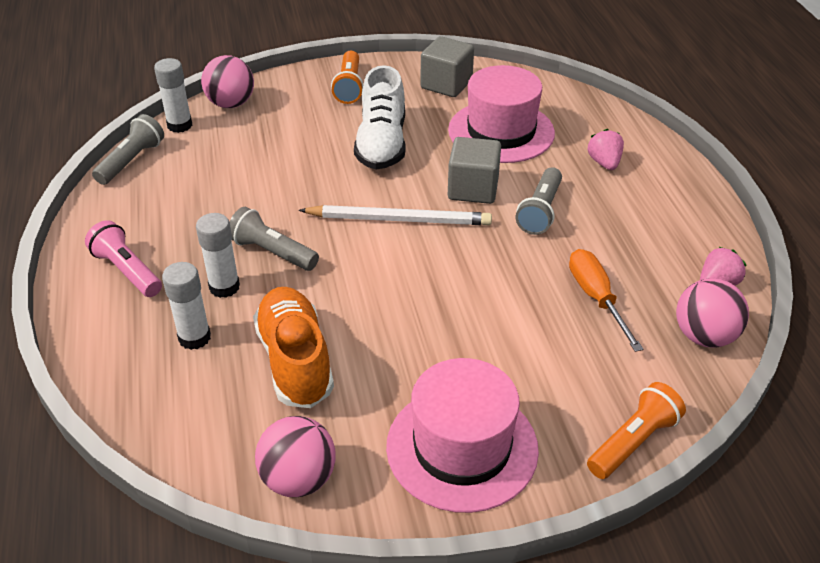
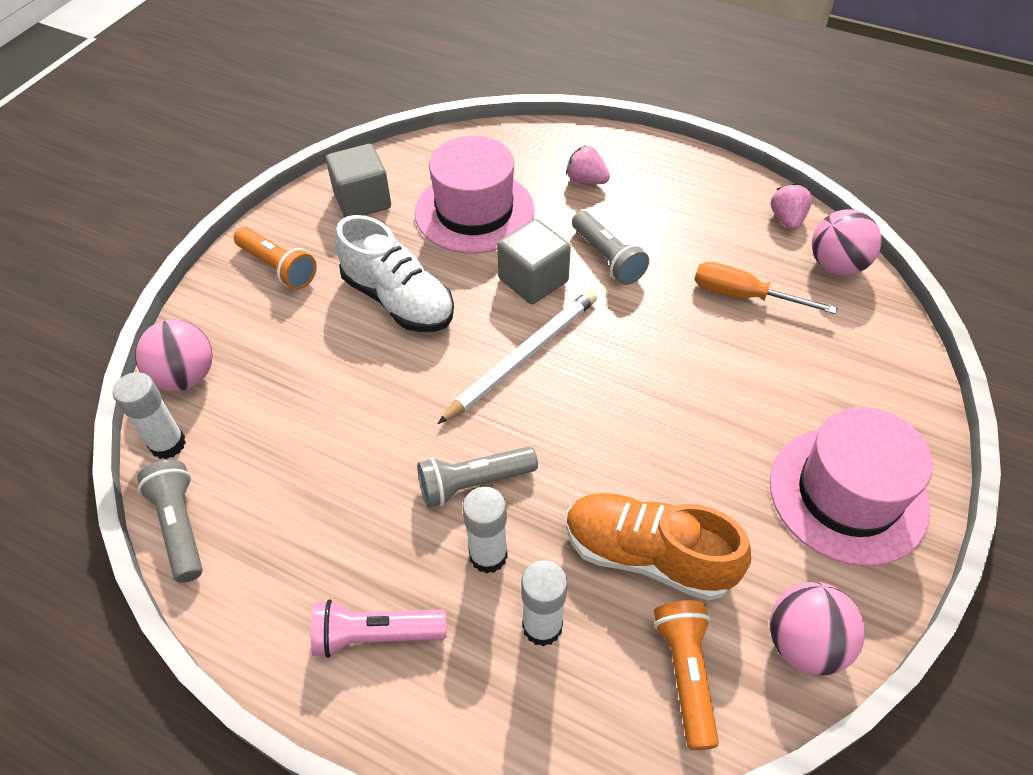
camera: 50 degrees left, 10 degrees up
orange flashlight [587,382,686,479] -> orange flashlight moved to [654,600,719,750]

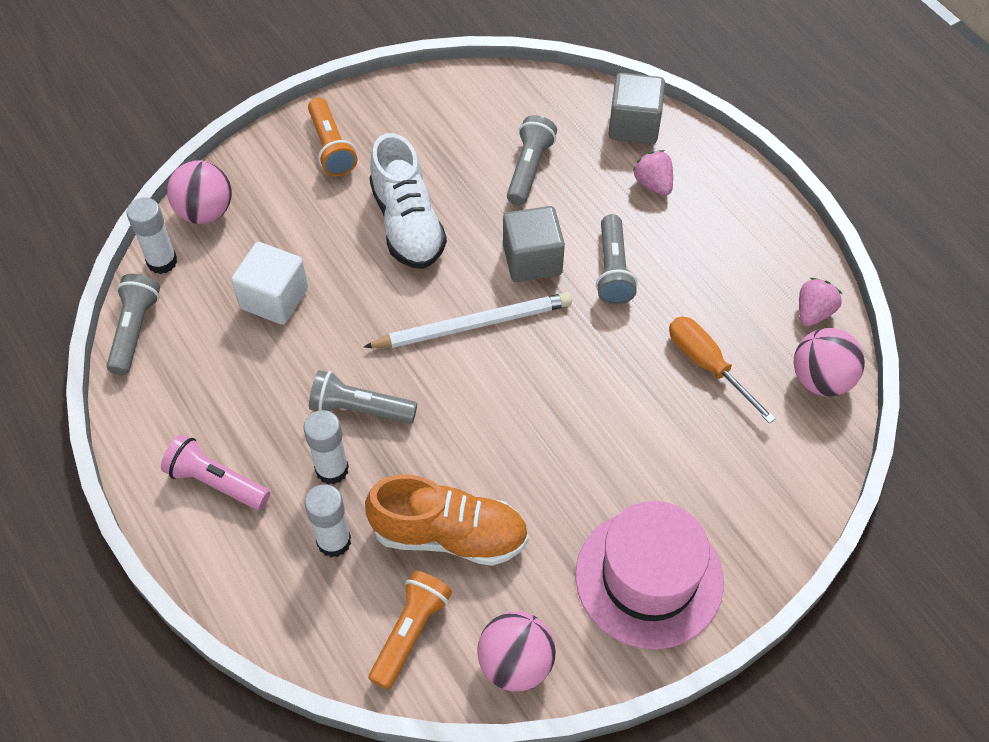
camera: 30 degrees right, 5 degrees up
grey cube [326,144,391,217] -> grey cube moved to [609,73,665,144]
pink hat [415,136,535,254] -> grey flashlight [507,115,557,205]
orange shoe [566,493,751,601] -> orange shoe turned 135 degrees clockwise [365,474,529,566]
none -> white cube [231,242,308,325]

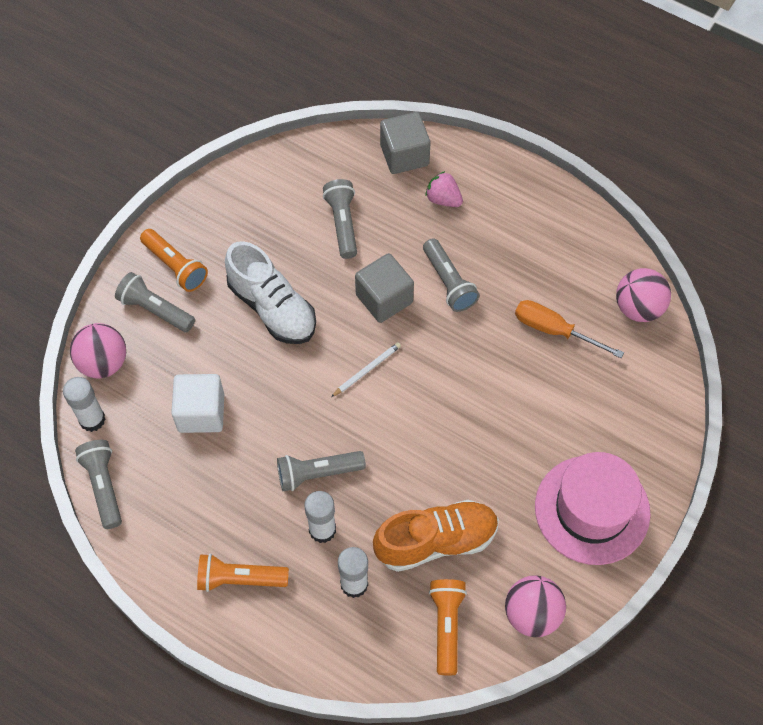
camera: 25 degrees left, 5 degrees up
pink flashlight [161,434,270,510] -> orange flashlight [197,554,289,592]
white pencil [364,292,572,348] -> white pencil [331,342,401,397], size x0.51
pink strawberry [799,278,842,326] -> none
none -> grey flashlight [115,272,195,332]

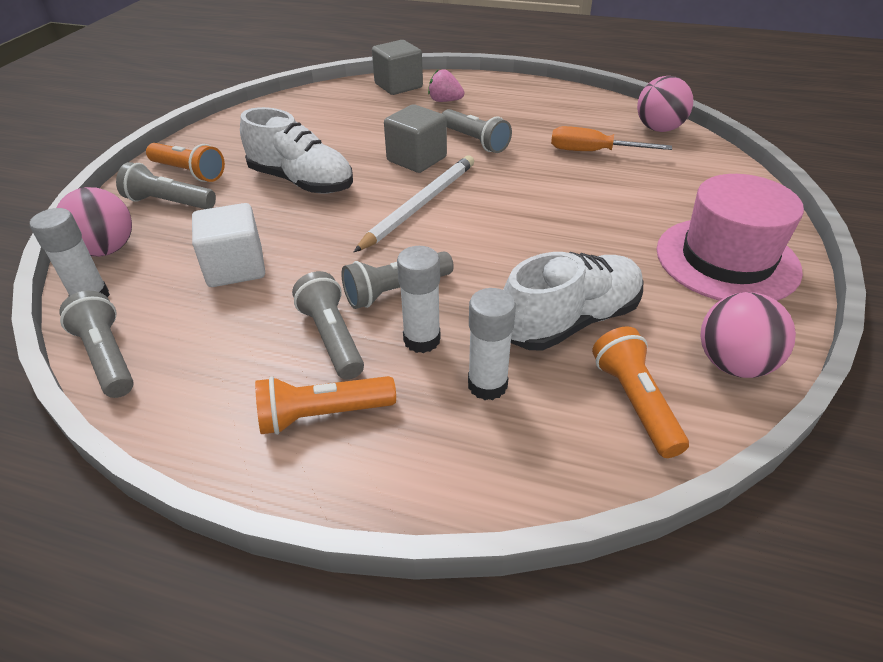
camera: 15 degrees left, 20 degrees down
grey flashlight [323,179,357,259] -> grey flashlight moved to [292,271,364,380]
white pencil [331,342,401,397] -> white pencil [354,156,474,252], size x1.96
orange shoe [373,500,499,572] -> white shoe [503,252,643,351]

